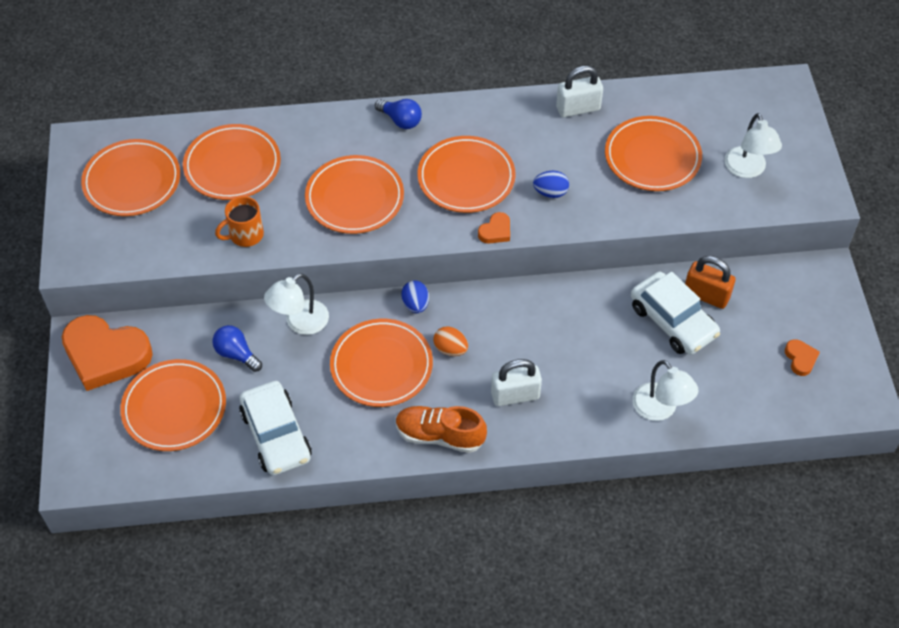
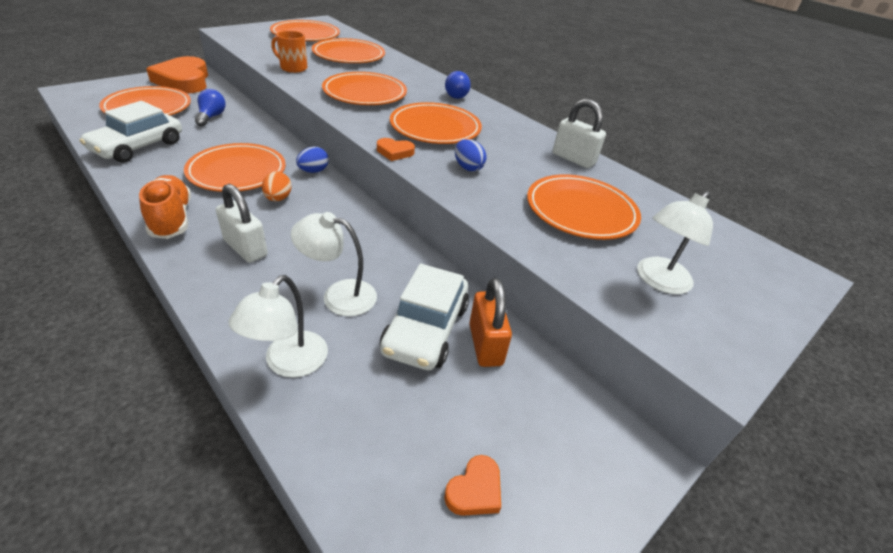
camera: 50 degrees right, 15 degrees down
white lamp [264,273,329,335] -> white lamp moved to [291,212,377,316]

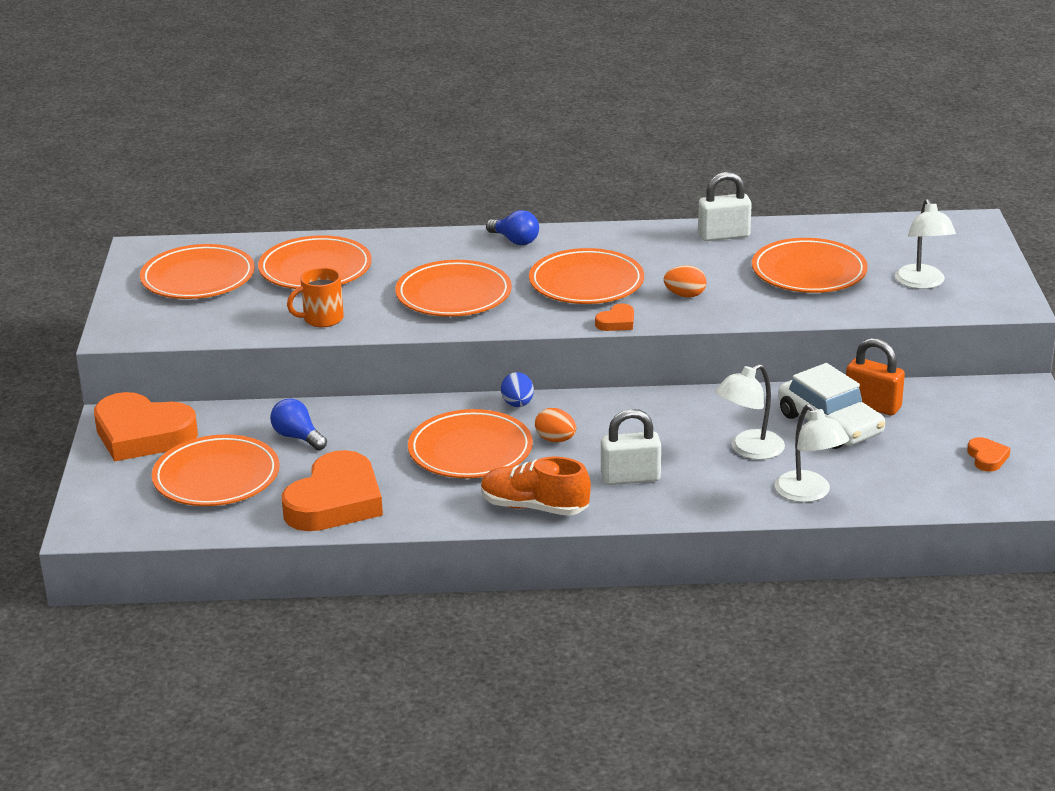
camera: 45 degrees left, 10 degrees down
white car [80,101,182,163] -> orange heart [282,450,383,531]
blue egg [455,139,487,172] -> orange egg [664,265,706,298]

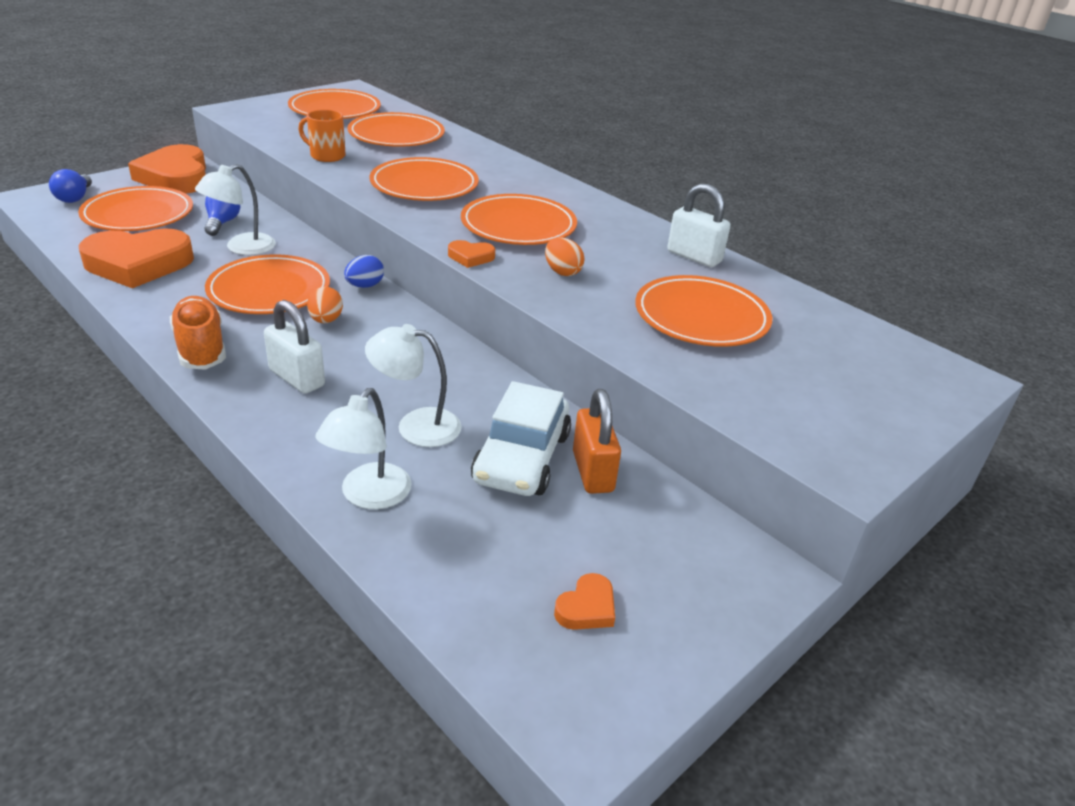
camera: 45 degrees right, 5 degrees up
blue light bulb [486,210,539,245] -> blue light bulb moved to [49,169,92,203]
white lamp [895,199,956,289] -> white lamp moved to [195,164,276,255]

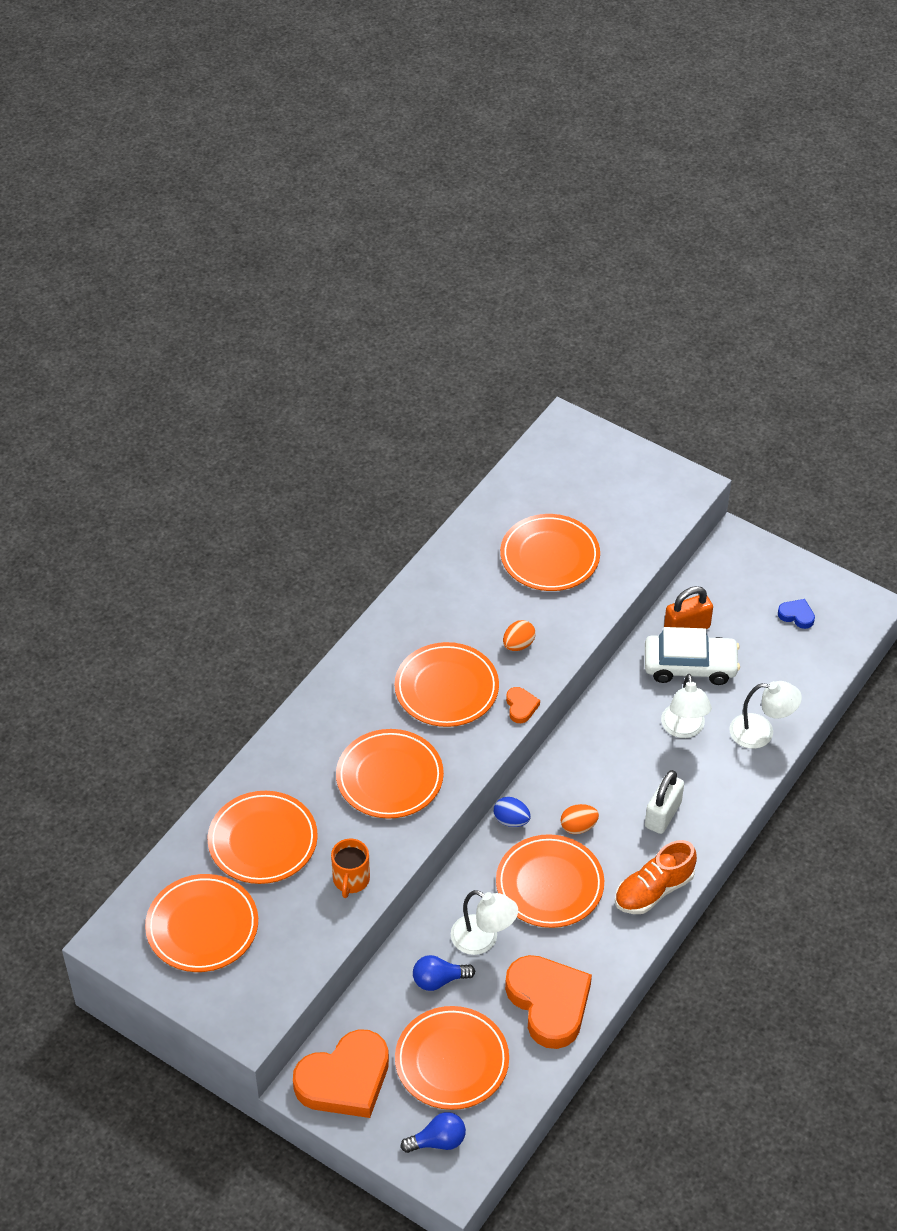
camera: 100 degrees left, 15 degrees up
orange heart [554,573,615,630] -> blue heart [778,599,815,629]
white padlock [667,184,731,267] -> none

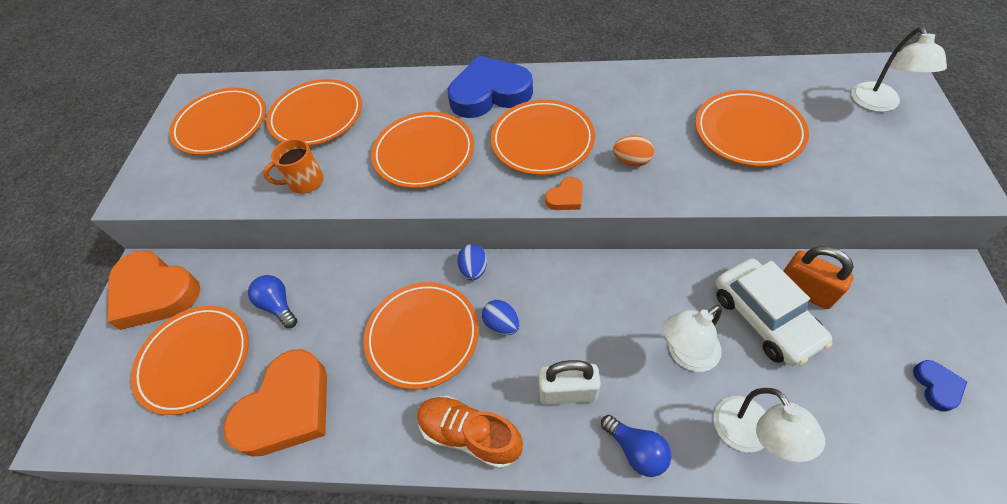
camera: 65 degrees right, 5 degrees up
blue light bulb [401,1112,466,1153] -> blue light bulb moved to [601,415,672,477]
white lamp [451,890,518,955] -> white lamp moved to [851,27,947,112]
orange egg [560,804,599,834] -> blue egg [482,300,520,335]
none -> blue heart [448,56,533,118]

